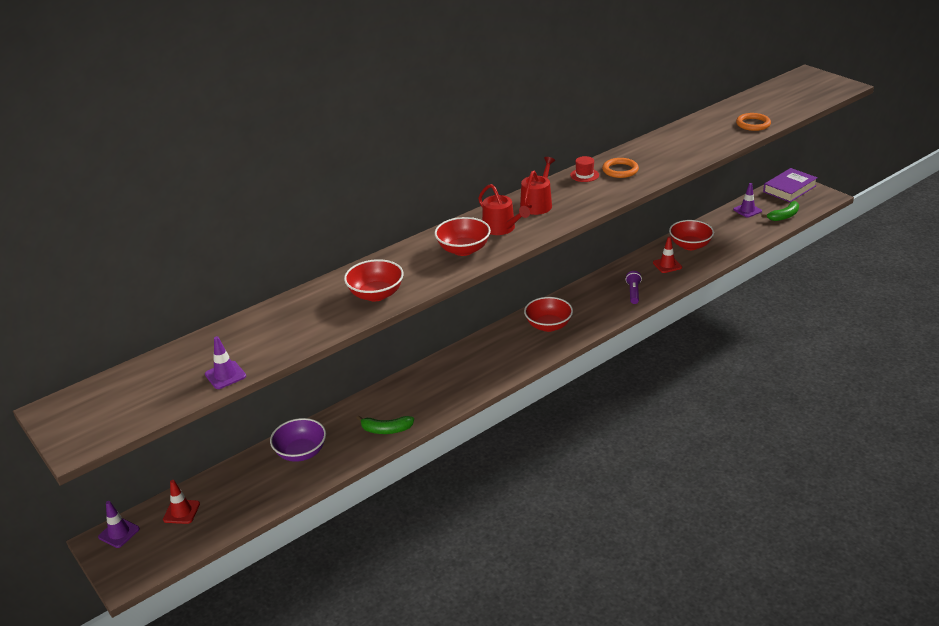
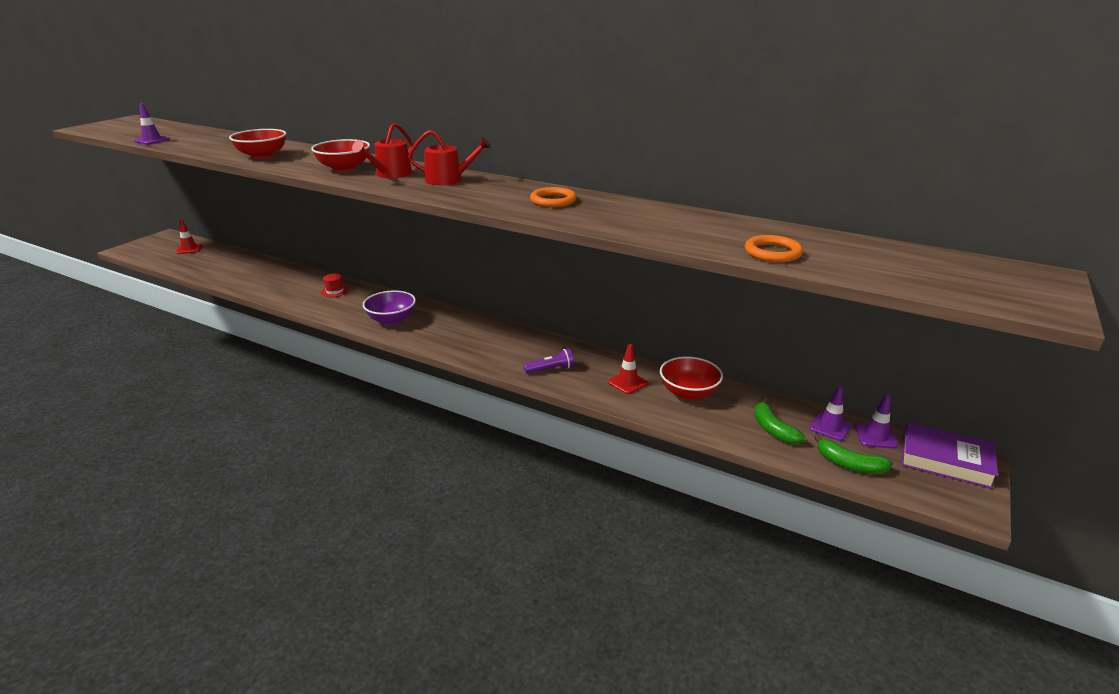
camera: 65 degrees right, 5 degrees down
purple traffic cone [98,501,140,548] -> purple traffic cone moved to [855,394,898,448]
purple bowl [270,418,326,462] -> purple bowl moved to [363,290,416,325]
green banana [356,416,414,434] -> green banana moved to [754,398,805,444]
red bowl [524,297,573,332] -> none
red hat [570,156,599,182] -> red hat moved to [321,274,349,297]

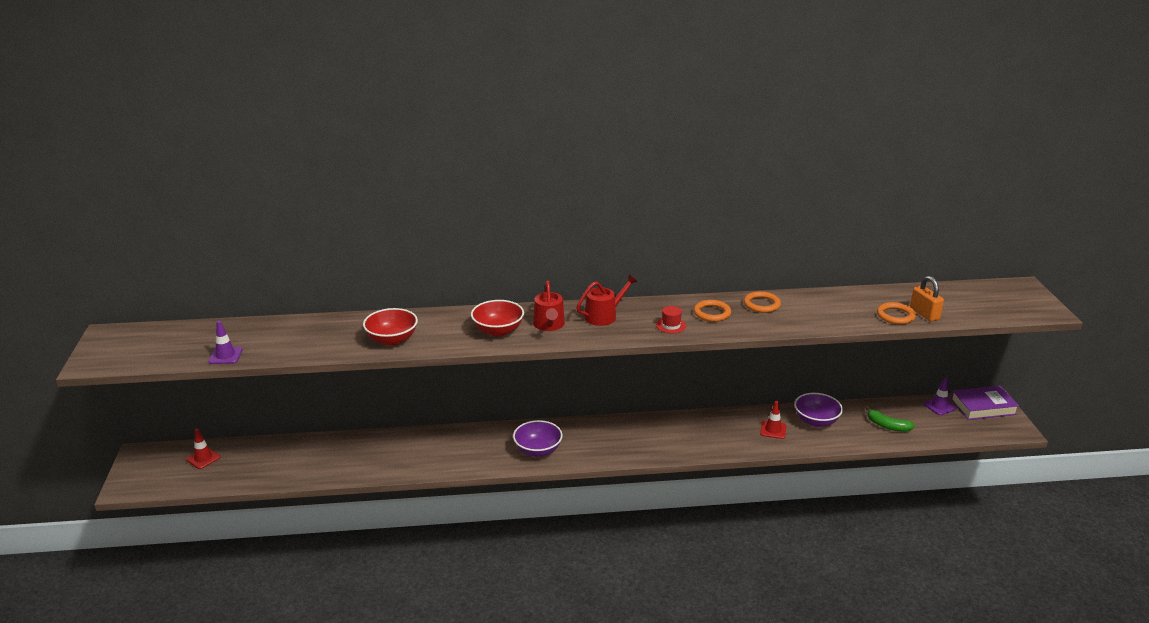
camera: 35 degrees left, 0 degrees up
red hat [321,274,349,297] -> red hat moved to [656,306,686,333]
purple flashlight [523,348,574,374] -> none
red bowl [660,356,723,400] -> purple bowl [794,393,843,427]
purple traffic cone [809,386,852,441] -> none
green banana [814,434,893,474] -> none
none -> orange ring [744,291,781,313]
none -> orange padlock [910,276,944,322]

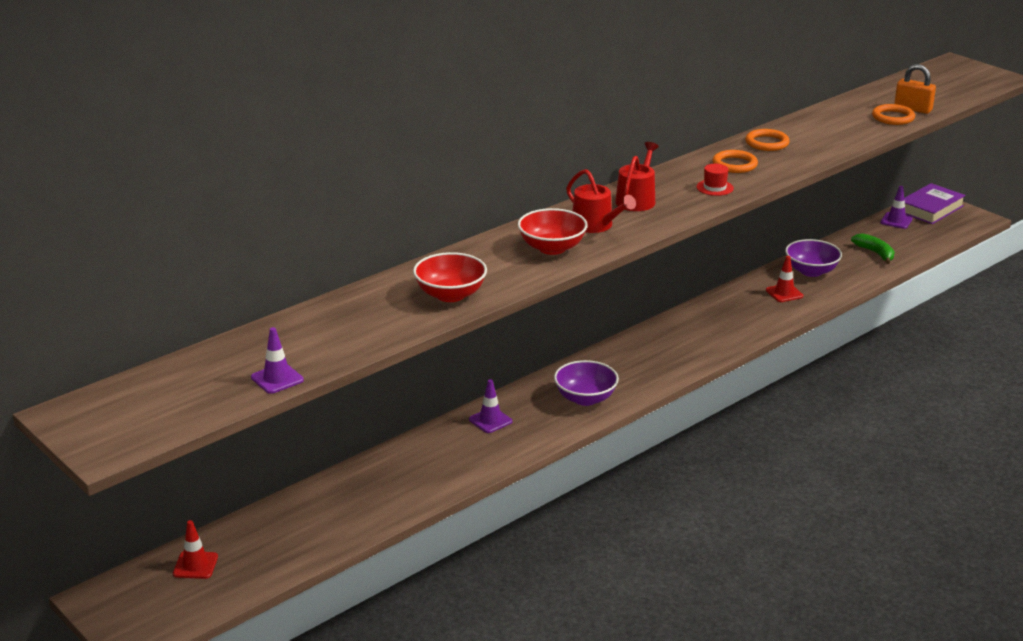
camera: 35 degrees left, 0 degrees up
green banana [866,406,915,432] -> green banana turned 120 degrees counterclockwise [851,233,895,264]
none -> purple traffic cone [469,379,512,433]

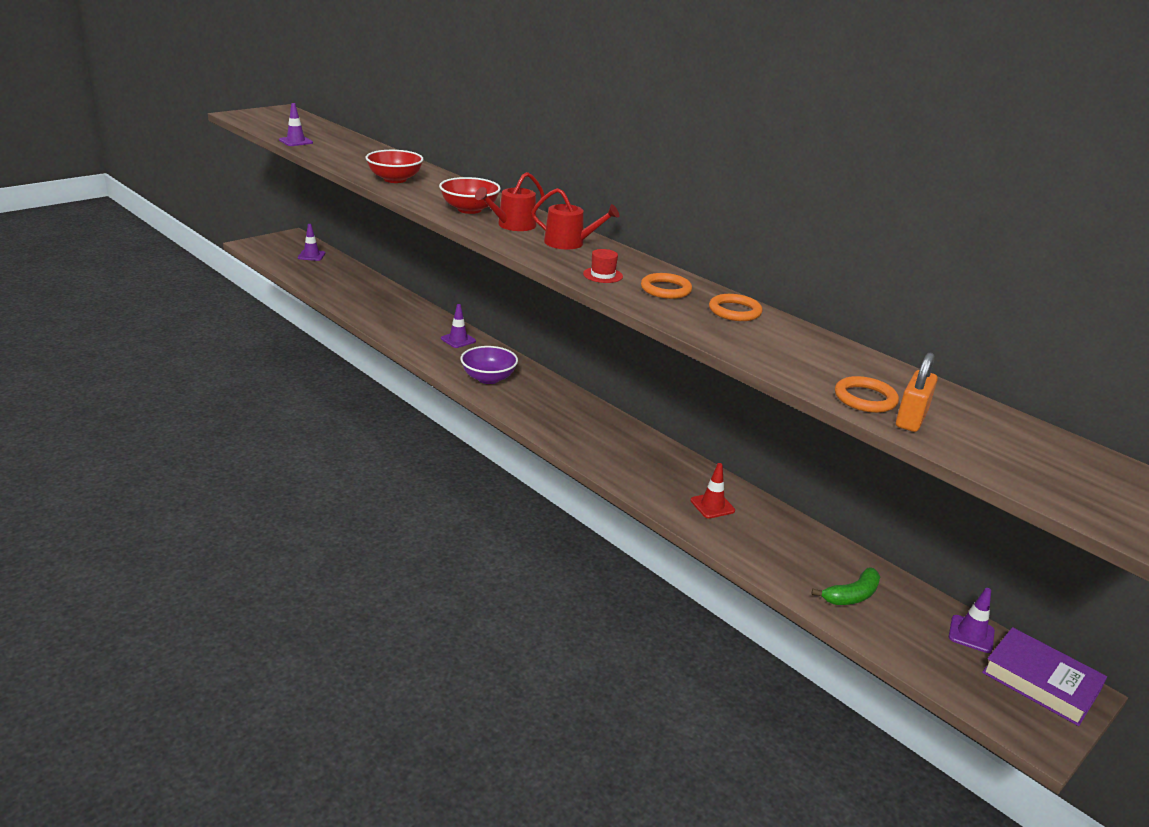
camera: 85 degrees right, 0 degrees up
red traffic cone [173,520,218,579] -> purple traffic cone [298,224,326,261]
purple bowl [785,239,842,277] -> none

